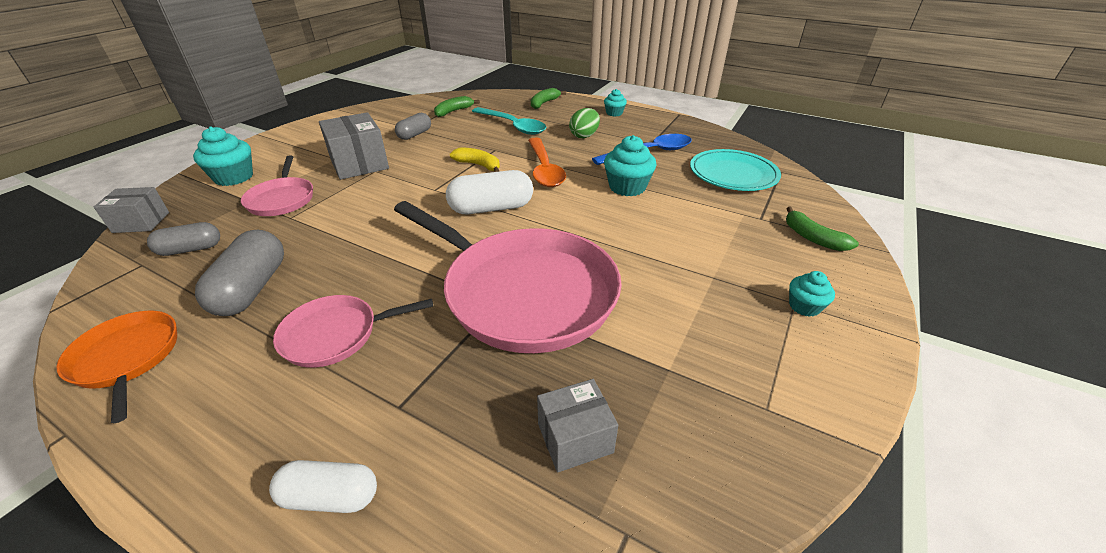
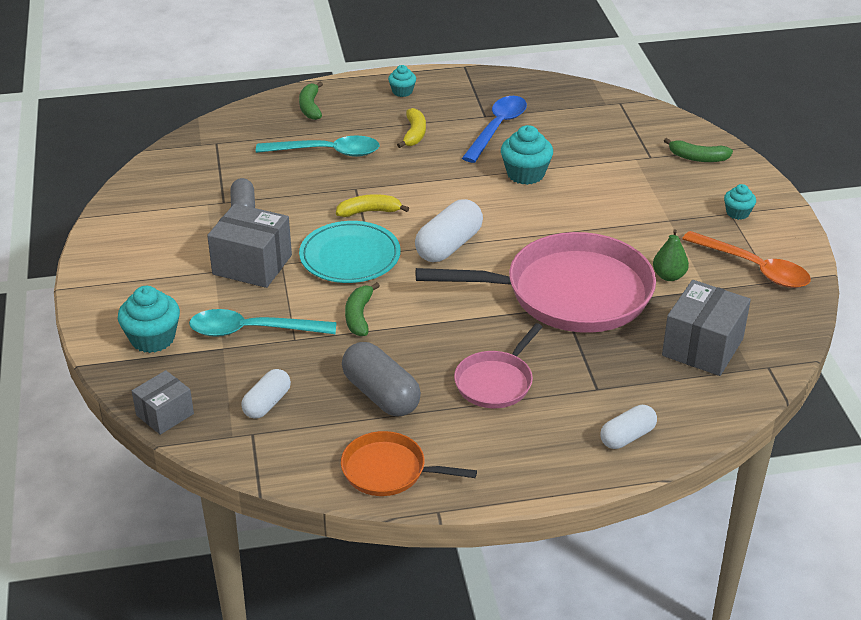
camera: 40 degrees left, 0 degrees up
grey capsule [147,222,220,256] -> white capsule [241,369,291,419]
pink pan [241,155,313,216] -> turquoise spoon [189,309,337,337]
green banana [434,96,480,117] -> green banana moved to [345,282,380,336]
orange spoon [528,137,566,187] -> orange spoon moved to [682,231,811,288]
grey box [537,379,618,472] -> grey box [662,280,751,376], size x1.63
green egg [569,108,600,138] -> yellow banana [397,108,426,148]
turquoise plate [690,149,781,191] -> turquoise plate moved to [299,221,401,283]
none -> green pear [653,229,689,281]

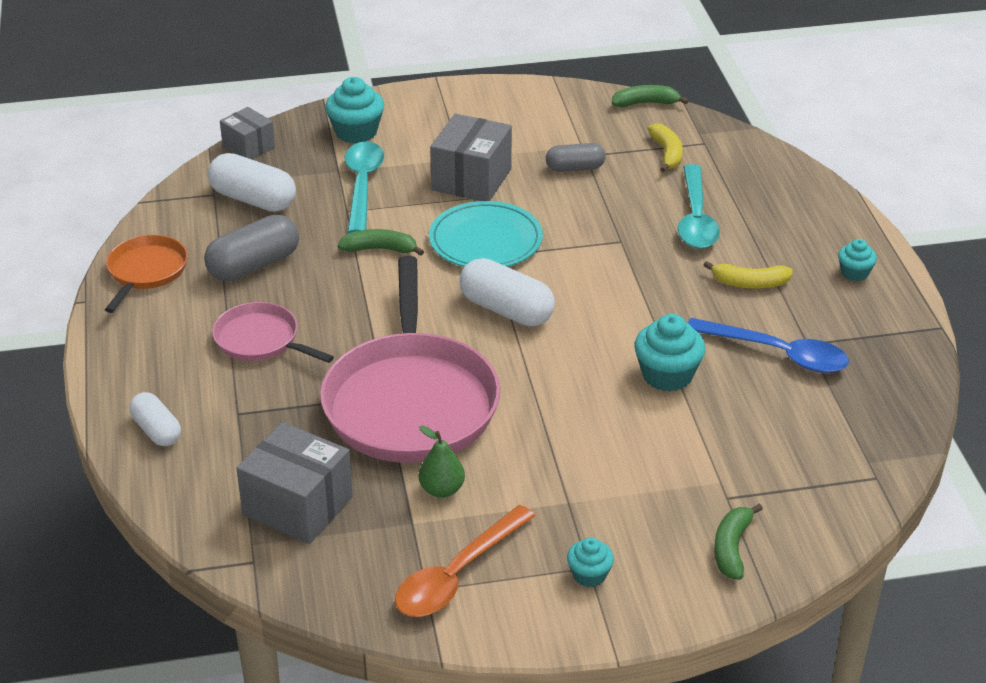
camera: 90 degrees right, 0 degrees up
white capsule [241,369,291,419] -> white capsule [208,153,296,212], size x1.58
green banana [299,81,323,120] -> green banana moved to [612,85,689,107]
yellow banana [336,194,409,217] -> yellow banana moved to [647,123,683,172]

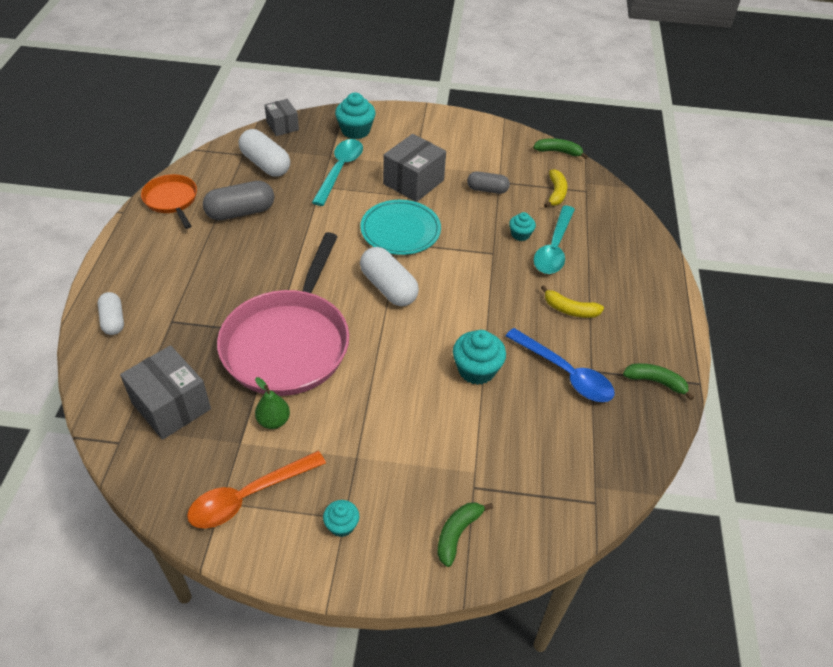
camera: 15 degrees right, 10 degrees up
orange pan [105,235,188,313] -> orange pan turned 60 degrees counterclockwise [141,174,197,229]
pink pan [212,302,334,363] -> none
green banana [338,229,424,256] -> green banana moved to [623,363,694,400]
turquoise cupcake [838,239,877,281] -> turquoise cupcake moved to [509,212,536,241]

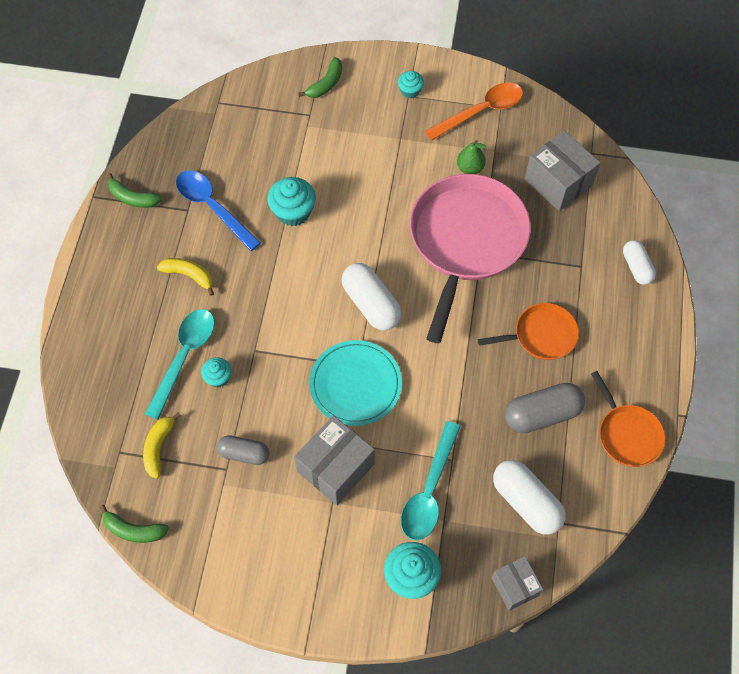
camera: 175 degrees left, 15 degrees up
none -> orange pan [478,303,579,360]

